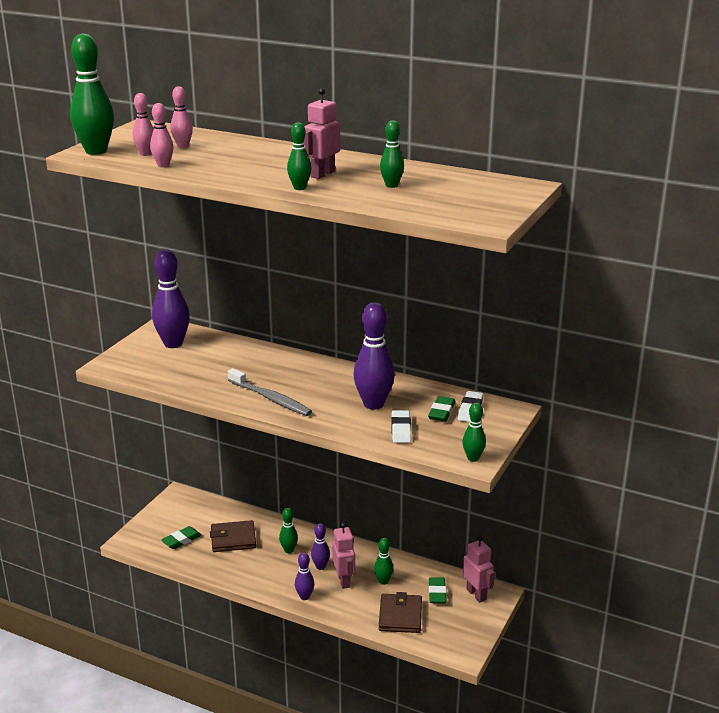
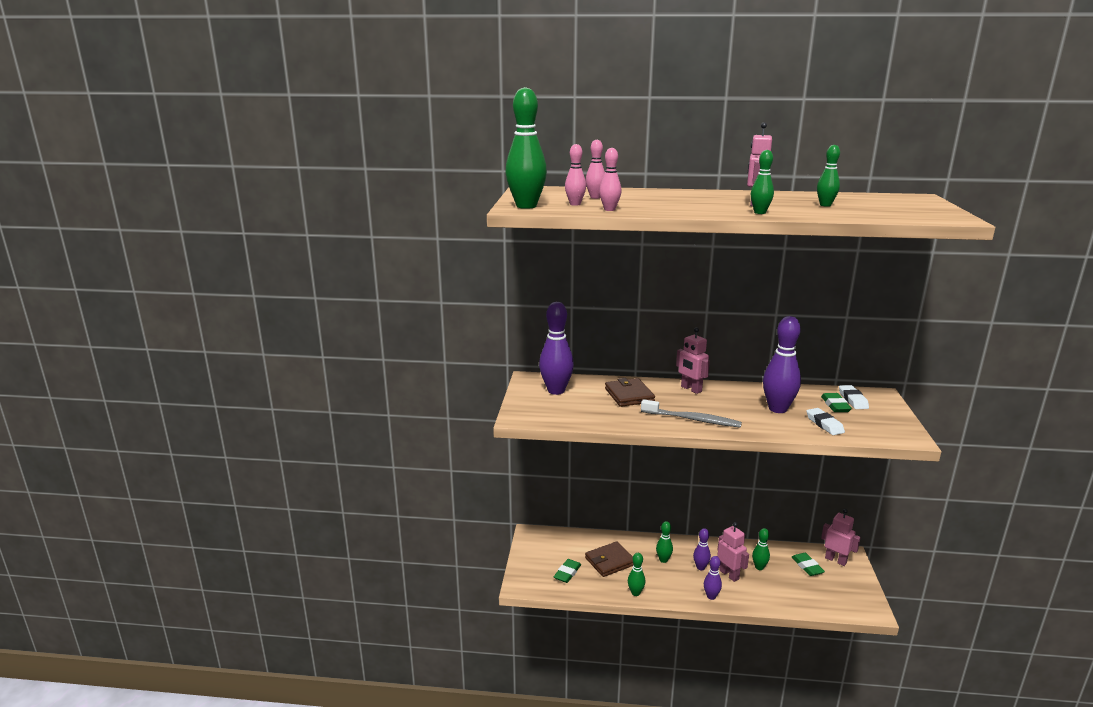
camera: 20 degrees left, 5 degrees down
brown wallet [379,592,422,633] -> brown wallet moved to [605,378,655,407]
green bowling pin [463,403,486,462] -> green bowling pin moved to [628,553,645,596]
none -> pink robot [676,327,710,394]

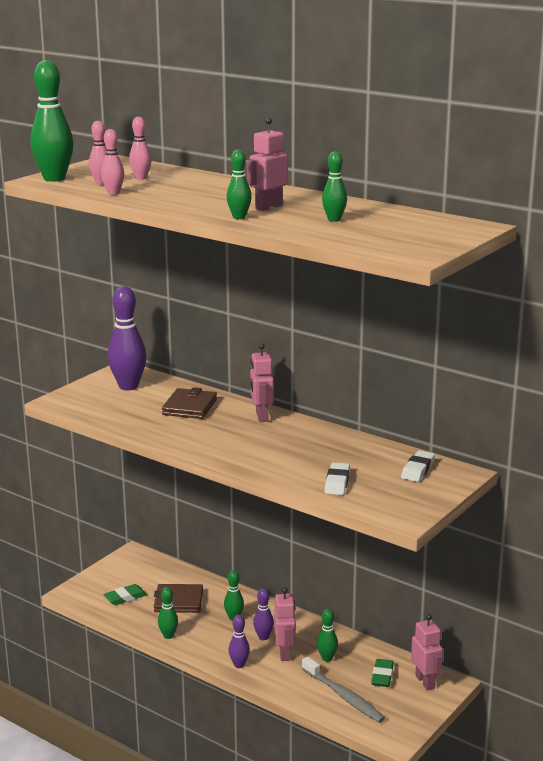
camera: 30 degrees right, 0 degrees up
grey toothbrush [641,399,742,428] -> grey toothbrush moved to [302,657,385,723]
purple bowling pin [763,316,801,413] -> none
green eraser [821,393,852,412] -> none

